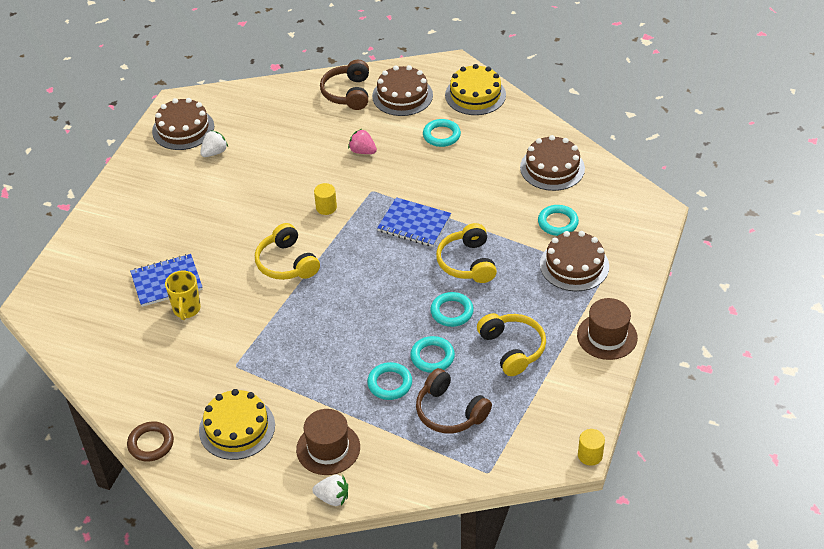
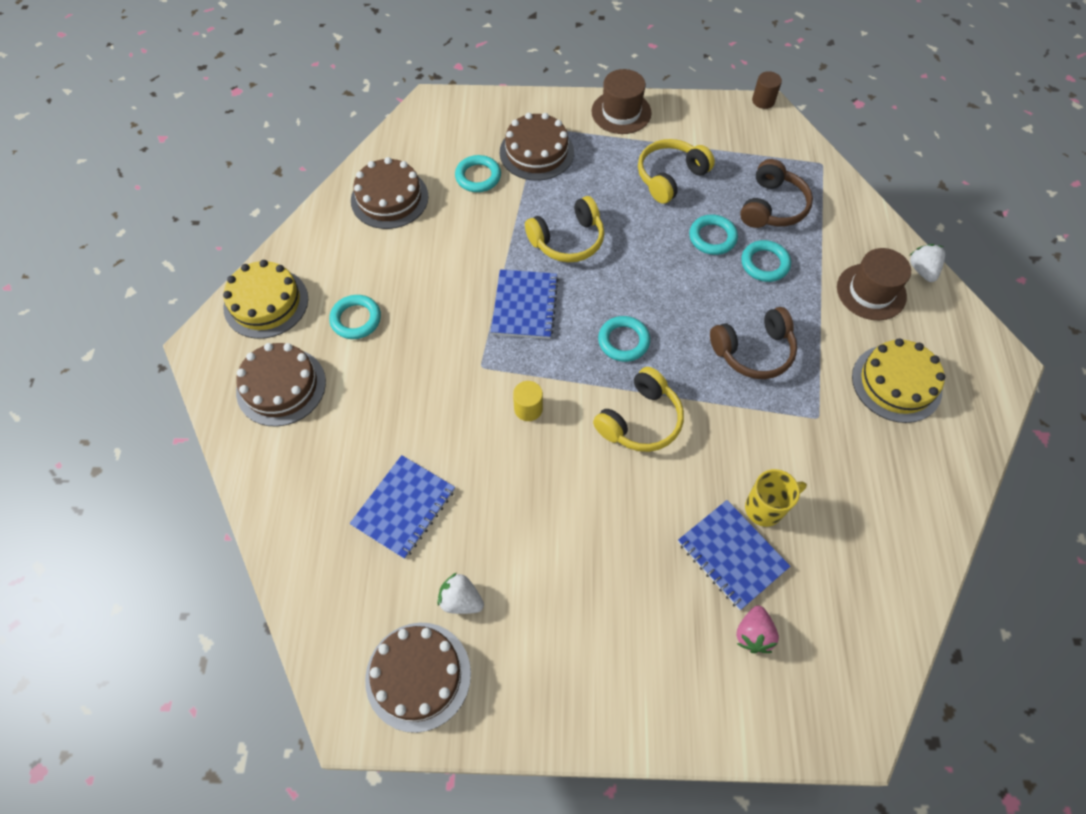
camera: 110 degrees left, 15 degrees up
brown ring [127,421,174,462] -> none
brown headphones [320,60,369,110] -> brown headphones moved to [710,307,797,379]
pink strawberry [348,129,377,154] -> pink strawberry moved to [736,605,779,653]
turquoise ring [430,292,474,327] -> turquoise ring moved to [598,316,650,362]
yellow cylinder [578,429,605,466] -> brown cylinder [752,71,782,109]
none -> blue notebook [349,455,455,559]

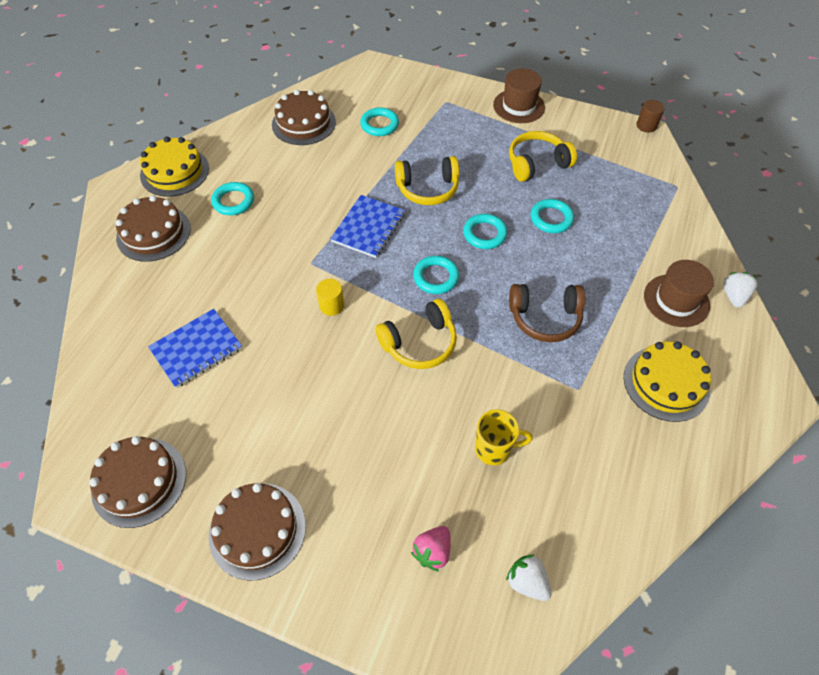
camera: 20 degrees right, 5 degrees down
white strawberry [437,573,484,614] -> white strawberry moved to [506,554,551,601]
brown cake [500,113,574,181] -> brown cake moved to [209,483,306,580]
blue notebook [678,500,790,610] -> none
brown headphones [740,159,813,228] -> none
turquoise ring [741,240,791,282] -> turquoise ring moved to [463,214,507,249]

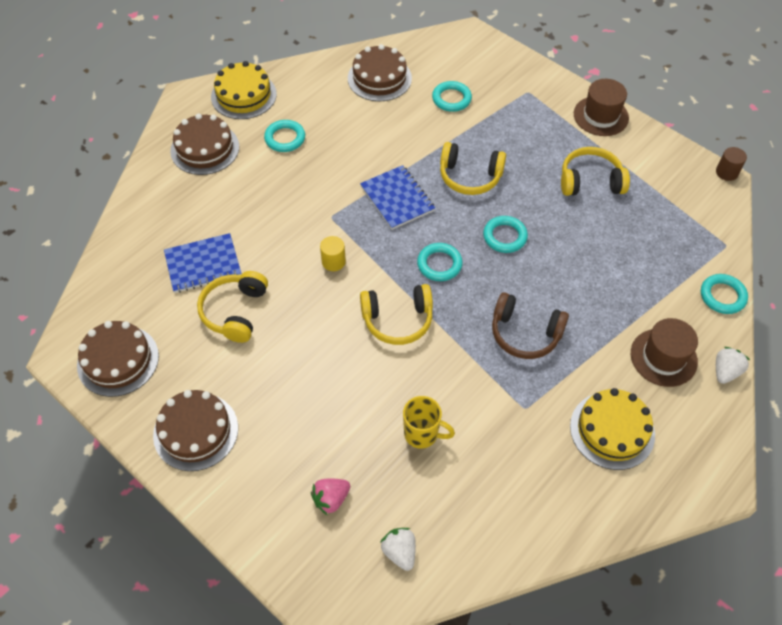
camera: 20 degrees right, 0 degrees up
blue notebook [330,195,405,258] -> blue notebook turned 75 degrees counterclockwise [360,165,435,230]
turquoise ring [531,199,574,233] -> turquoise ring moved to [701,274,748,314]
none -> yellow headphones [197,271,268,343]

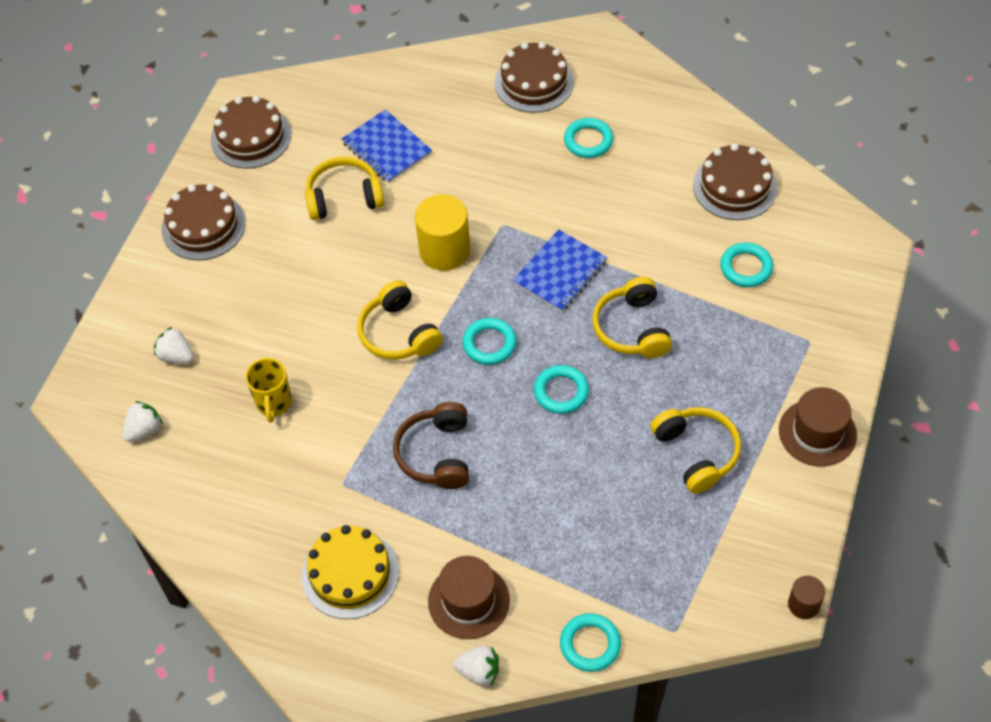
camera: 70 degrees right, 0 degrees up
yellow cake [211,61,277,119] -> none
pink strawberry [311,479,350,515] -> white strawberry [154,327,194,363]
yellow cylinder [320,236,346,271] -> yellow cylinder [415,194,470,271], size x1.87

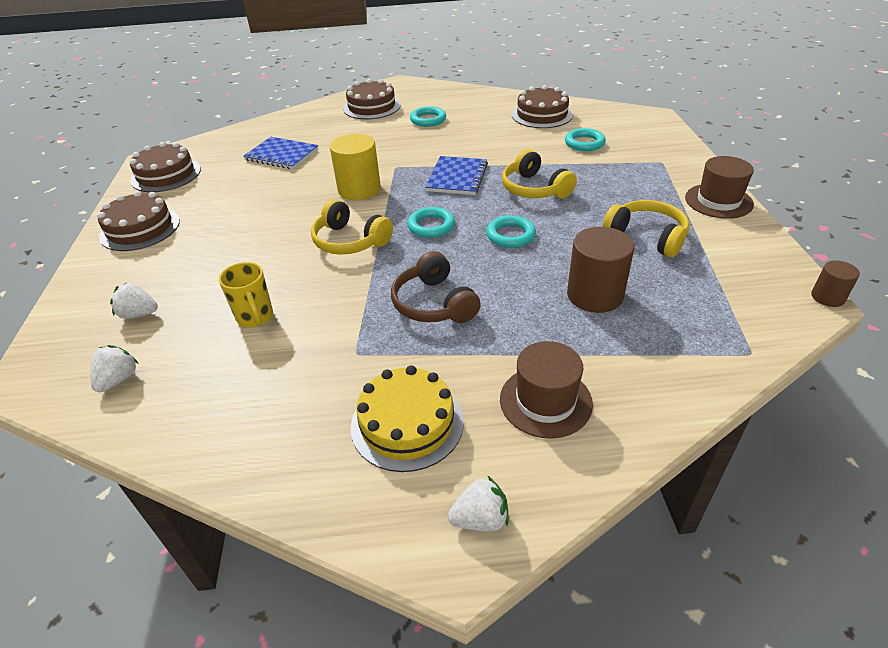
camera: 25 degrees left, 15 degrees down
yellow headphones [305,156,384,220] -> none
white strawberry [453,645,499,686] -> white strawberry moved to [448,475,508,532]
turquoise ring [560,613,621,672] -> none
none -> brown cylinder [567,227,634,313]

